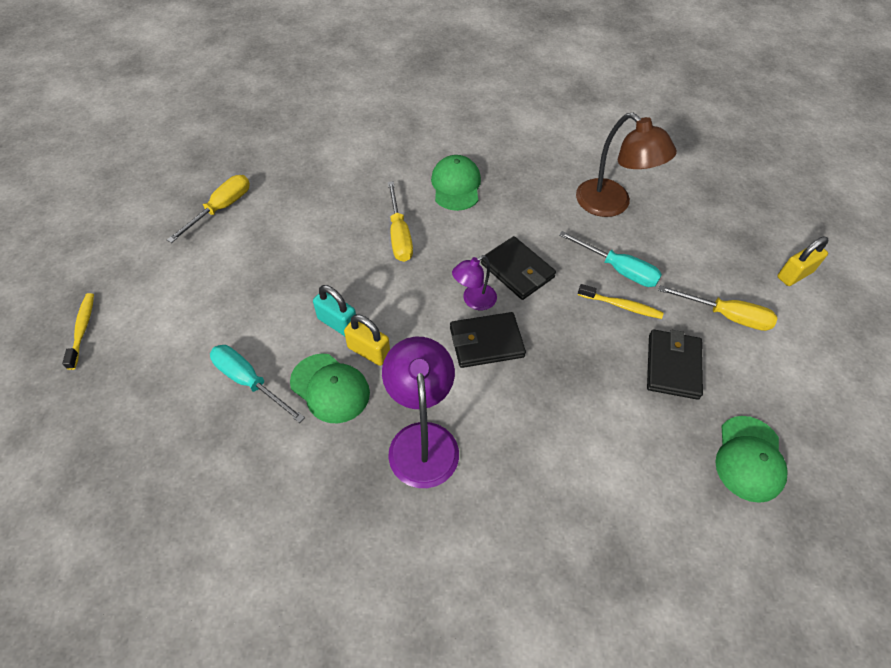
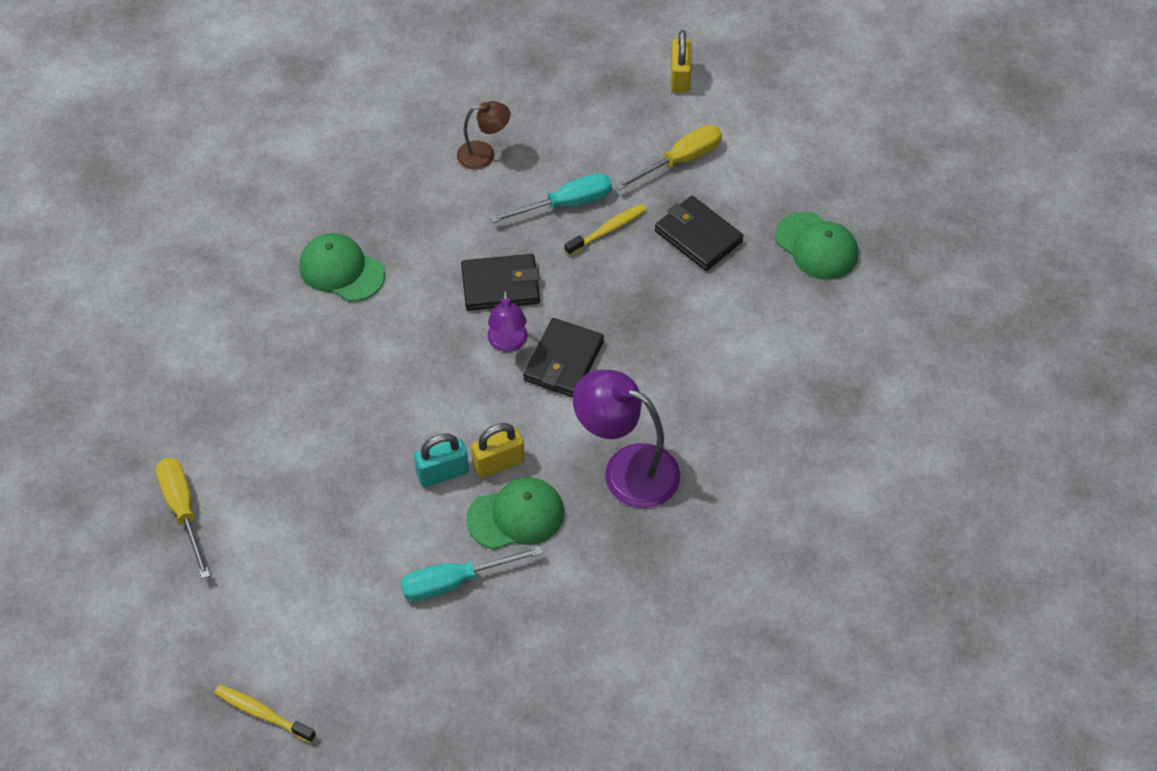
camera: 55 degrees left, 0 degrees up
yellow screwdriver [388,181,413,262] -> none
brown lamp [576,113,677,217] -> brown lamp [457,101,510,169], size x0.56

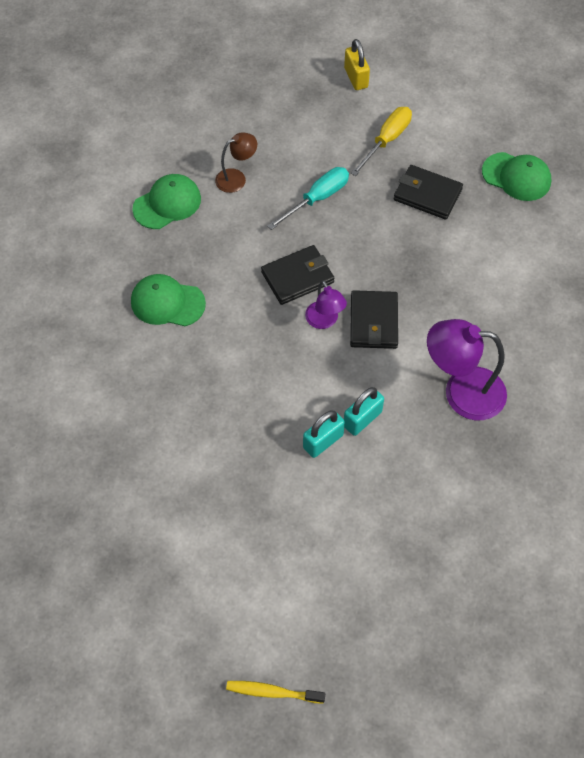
camera: 20 degrees left, 5 degrees up
yellow screwdriver [156,458,210,579] -> none
turquoise screwdriver [401,546,543,601] -> none
green cap [466,477,564,549] -> green cap moved to [132,174,201,229]
yellow padlock [471,423,525,478] -> turquoise padlock [344,387,384,436]
yellow toothbrush [565,204,647,256] -> none

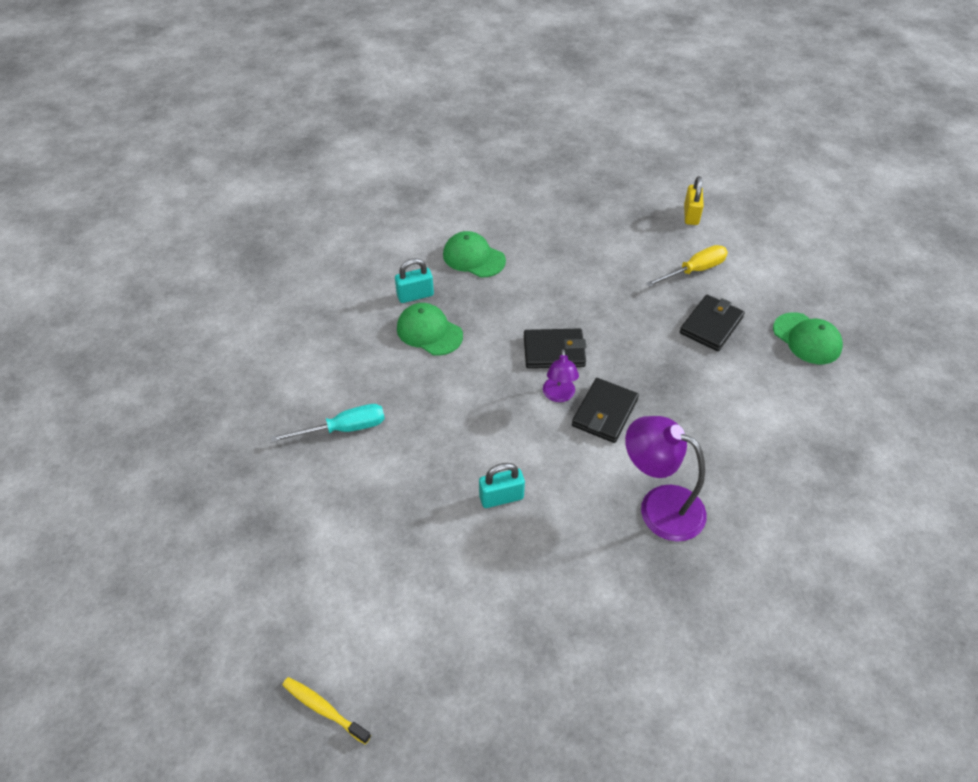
camera: 25 degrees right, 10 degrees down
green cap [132,174,201,229] -> green cap turned 135 degrees counterclockwise [443,231,506,277]
brown lamp [215,132,257,193] -> none
turquoise screwdriver [267,167,349,230] -> turquoise screwdriver moved to [270,404,385,443]
turquoise padlock [344,387,384,436] -> turquoise padlock moved to [395,258,434,303]
black wallet [394,165,463,220] -> black wallet turned 75 degrees clockwise [680,295,745,351]

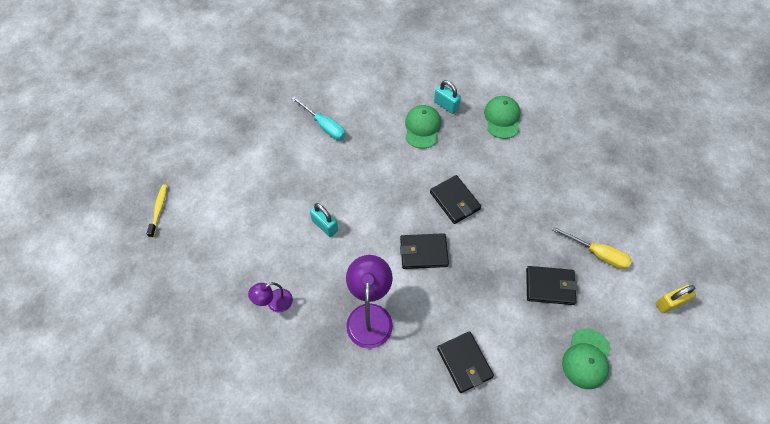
camera: 60 degrees right, 10 degrees up
purple lamp [543,349,579,402] -> purple lamp moved to [248,282,293,312]
yellow padlock [684,176,704,225] -> yellow padlock moved to [655,285,696,313]
none -> black wallet [437,331,494,393]

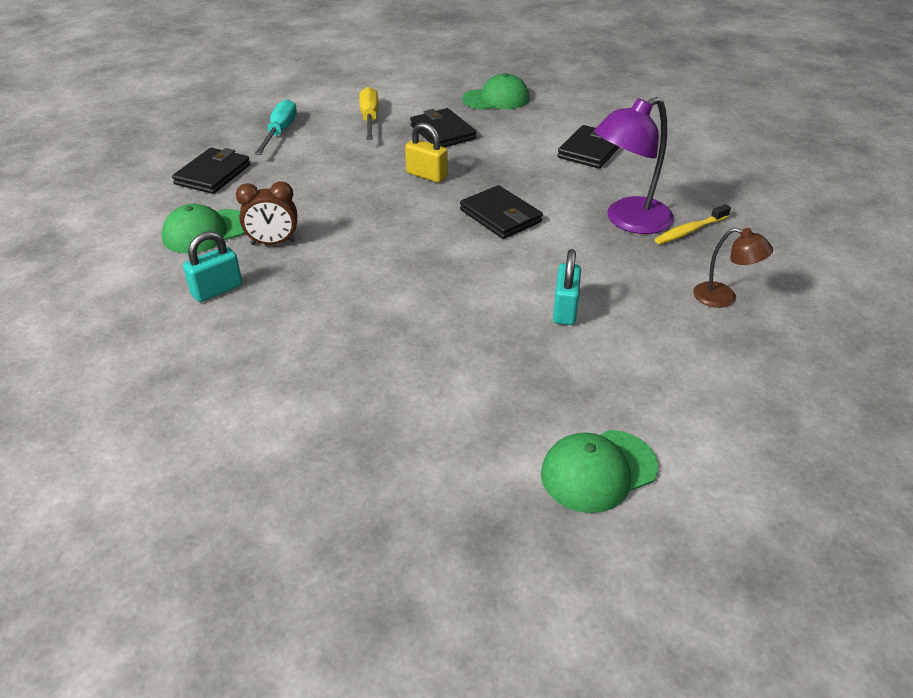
camera: 125 degrees left, 20 degrees down
yellow toothbrush [147,184,167,238] -> yellow toothbrush moved to [655,204,731,244]
purple lamp [248,282,293,312] -> brown lamp [693,228,773,308]
turquoise screwdriver [291,96,345,140] -> turquoise screwdriver moved to [254,99,297,155]
green cap [405,105,441,149] -> green cap moved to [541,430,658,513]
black wallet [430,175,481,224] -> black wallet moved to [172,148,250,194]
turquoise padlock [434,80,461,114] -> turquoise padlock turned 45 degrees clockwise [183,231,242,302]
yellow padlock [655,285,696,313] -> yellow padlock moved to [405,122,448,183]
none -> brown clock [236,181,297,245]

